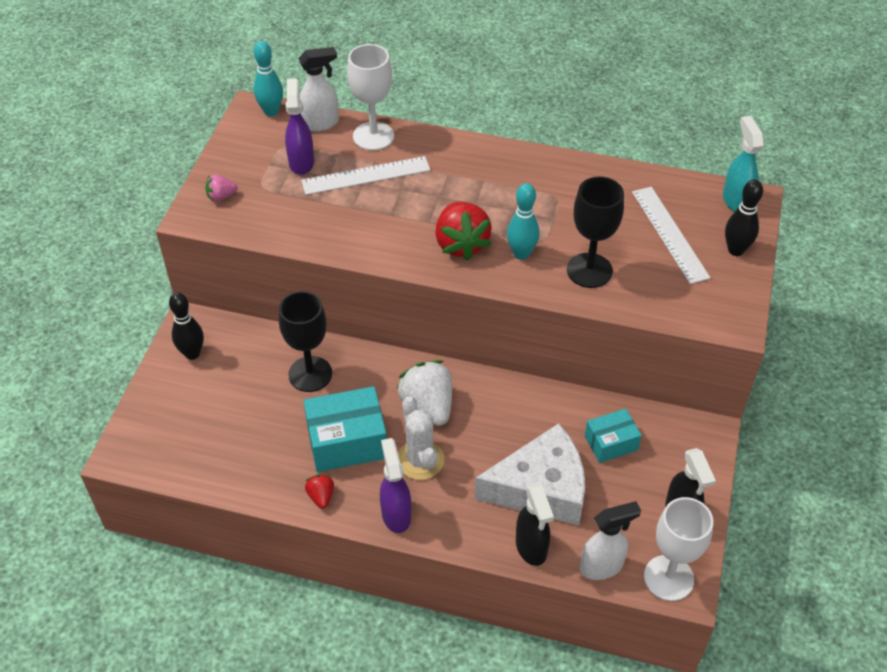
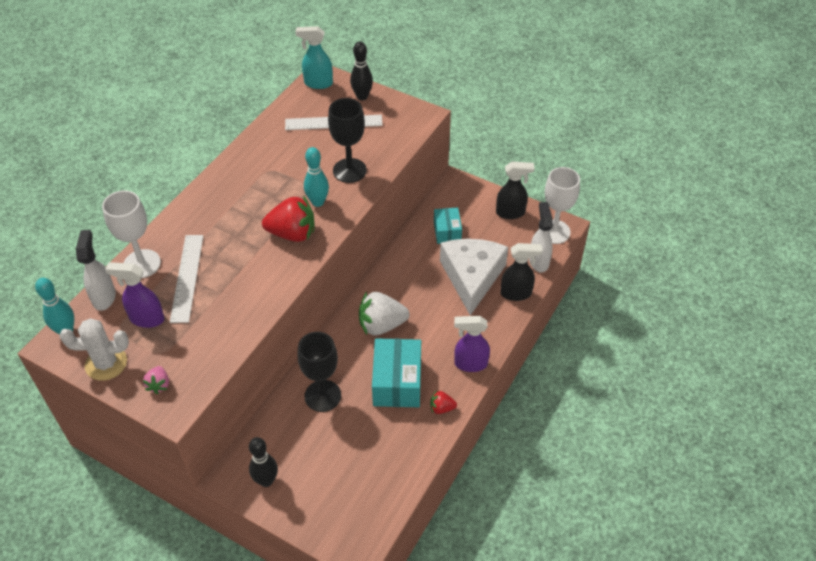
camera: 75 degrees left, 0 degrees up
white cactus [398,396,444,480] -> white cactus moved to [60,318,129,381]

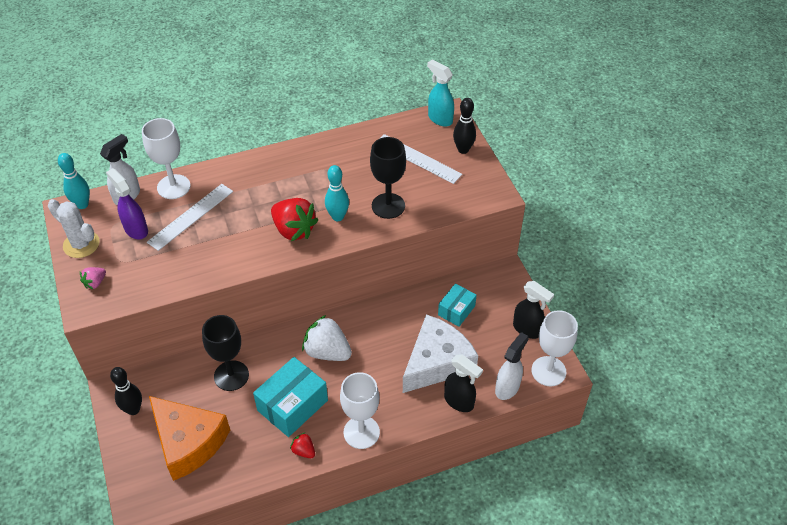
camera: 40 degrees right, 0 degrees up
purple spray bottle [454,316,490,372] -> white goblet [340,372,380,449]
none -> orange cheese [149,396,230,481]

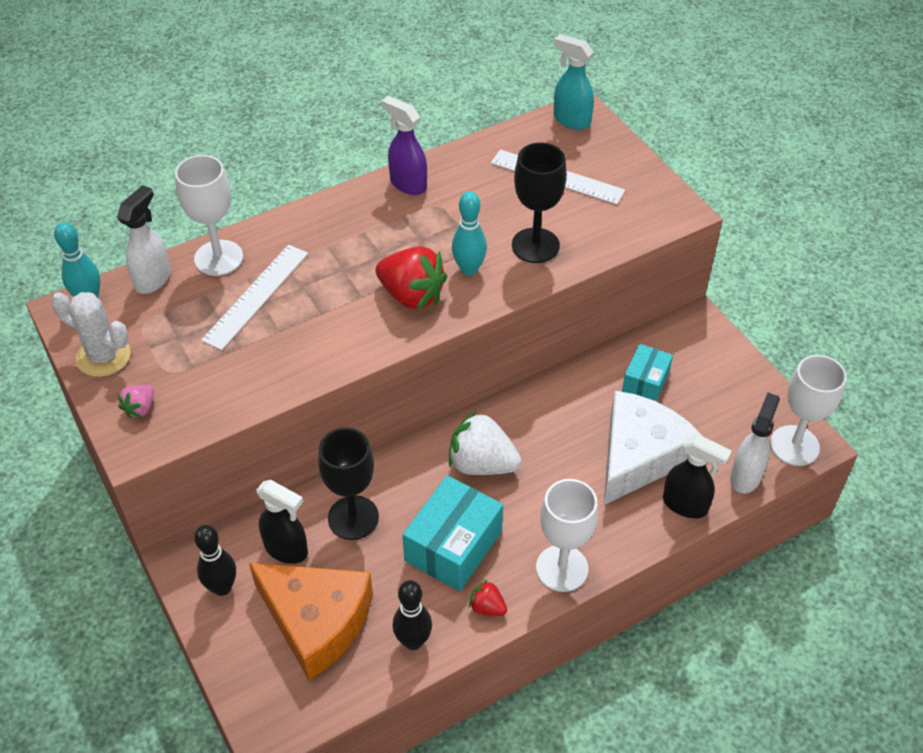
camera: 10 degrees left, 0 degrees up
purple spray bottle [106,169,148,239] -> purple spray bottle moved to [381,96,427,195]
black bowling pin [453,98,476,154] -> black bowling pin moved to [393,580,432,650]
black spray bottle [513,281,554,339] -> black spray bottle moved to [256,480,308,564]

